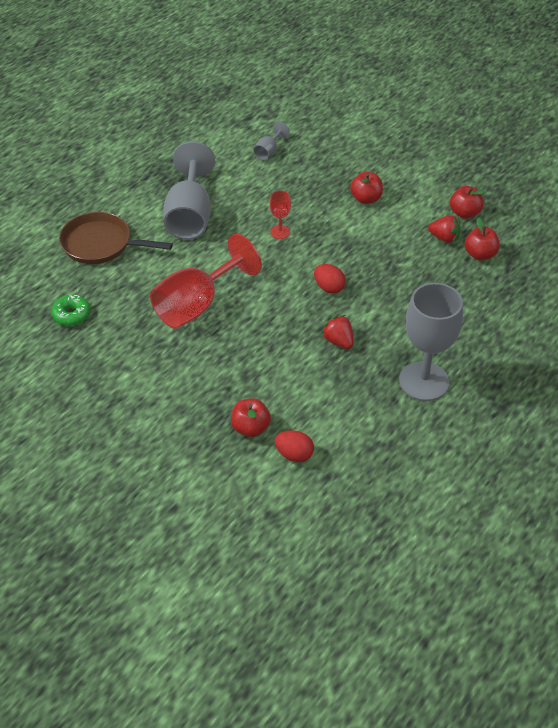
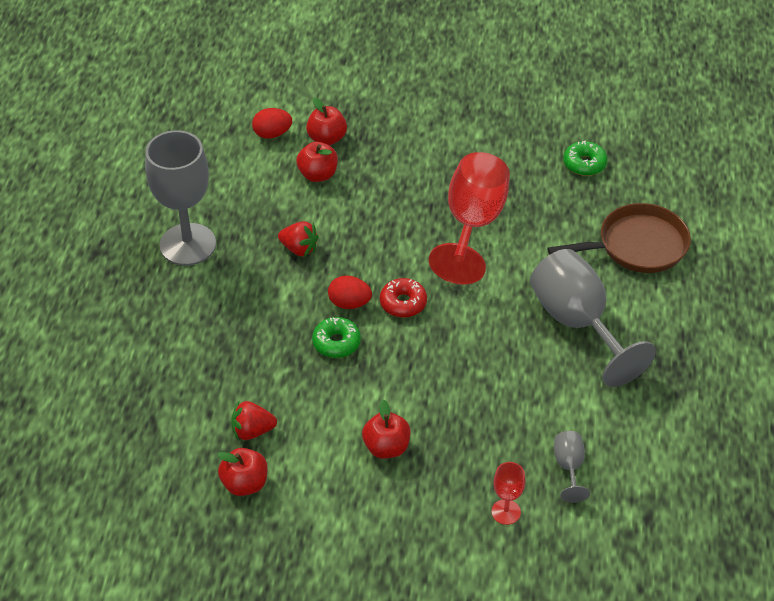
camera: 150 degrees right, 0 degrees up
red goblet [270,191,291,239] -> red goblet moved to [492,462,525,525]
red apple [465,217,500,260] -> red apple moved to [296,142,338,182]
none -> green donut [312,317,361,358]
none -> red donut [380,278,427,318]

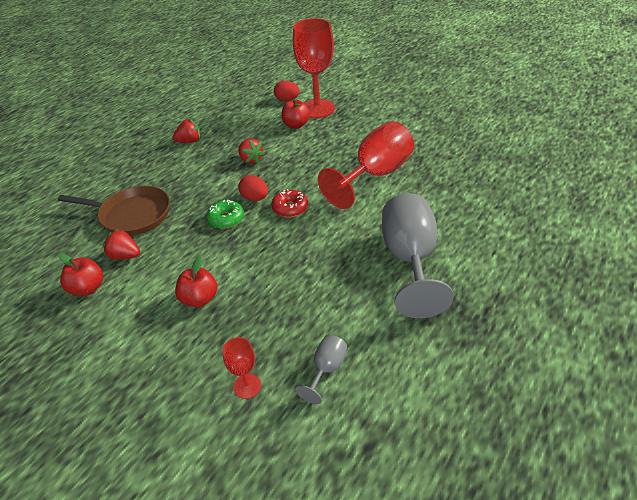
camera: 30 degrees right, 5 degrees down
grey goblet [145,130,216,266] -> red strawberry [173,119,201,143]
red apple [306,97,347,145] -> red goblet [293,18,335,118]
brown pan [547,203,691,273] -> brown pan moved to [58,186,170,236]
green donut [563,141,607,176] -> none

